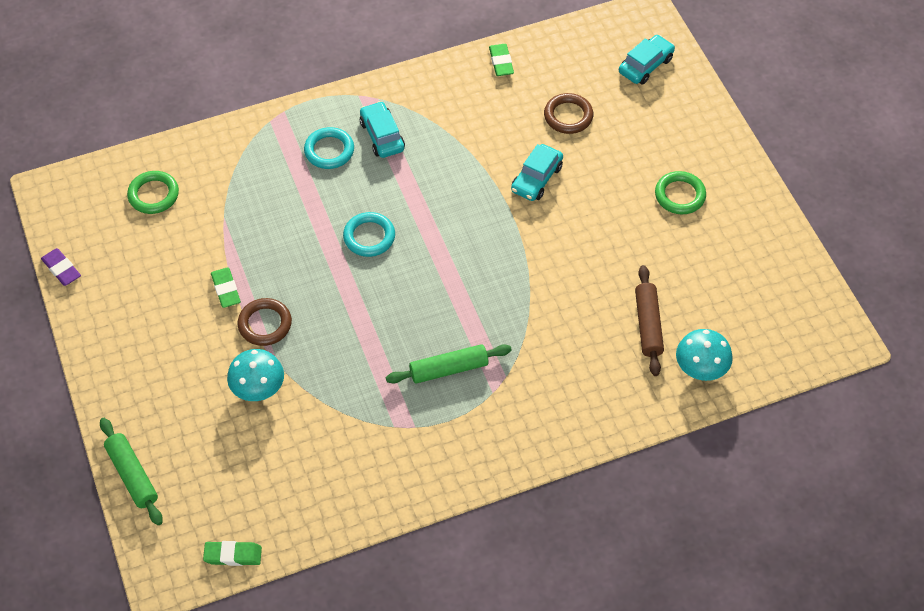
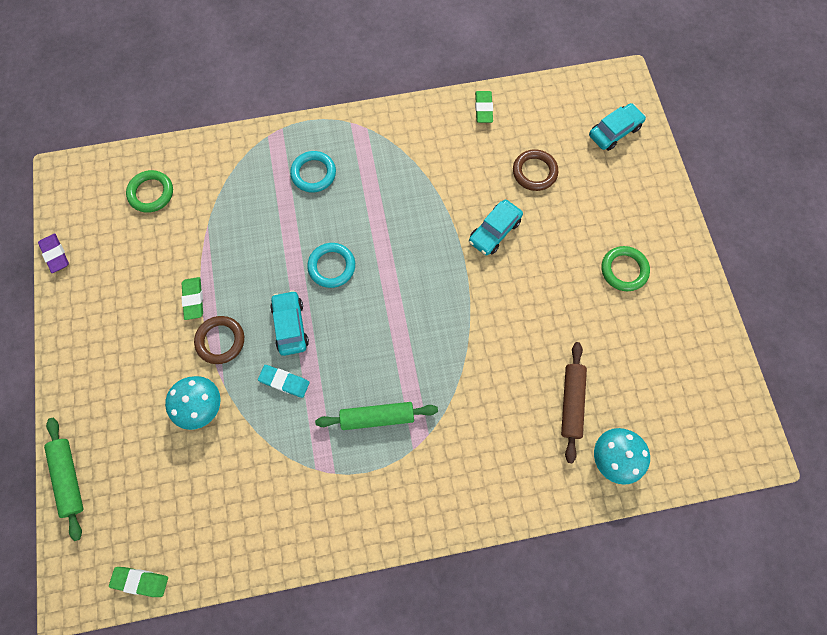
camera: 10 degrees right, 15 degrees up
turquoise car [360,101,405,158] -> turquoise car moved to [270,290,309,356]
none -> turquoise eraser [258,365,310,398]

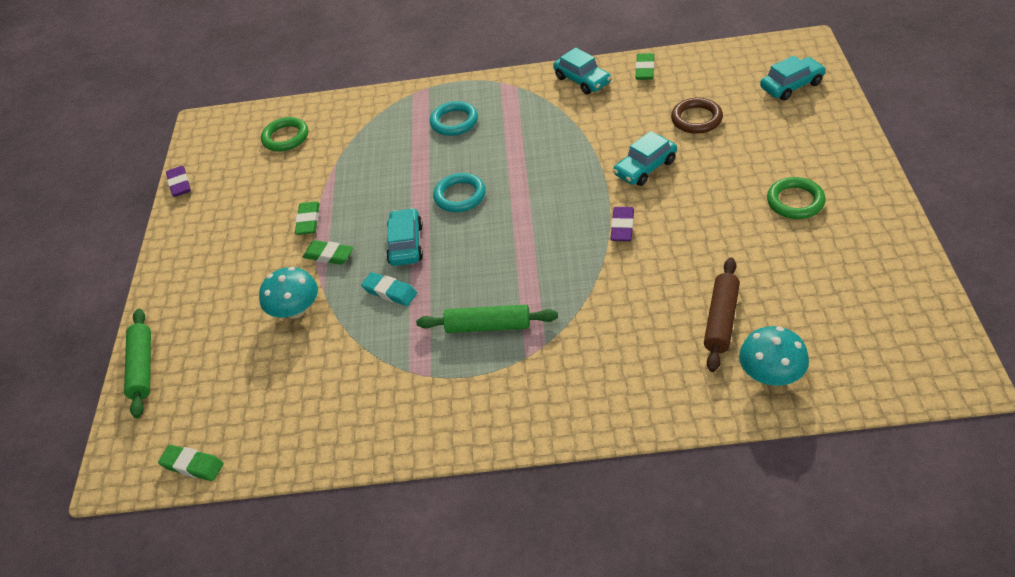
camera: 15 degrees right, 25 degrees down
brown ring [194,316,244,364] -> green eraser [302,240,354,265]
none -> turquoise car [553,47,611,94]
none -> purple eraser [610,207,634,241]

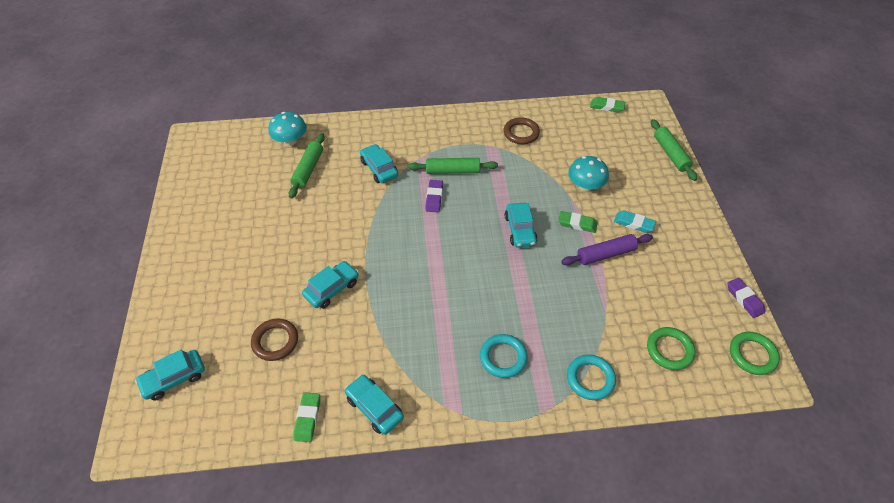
camera: 170 degrees right, 5 degrees up
green eraser [295,201,320,235] -> purple rolling pin [561,234,653,265]
turquoise eraser [361,272,417,306] -> turquoise eraser moved to [614,210,656,233]
turquoise ring [433,173,486,212] -> turquoise ring moved to [567,355,616,400]
purple eraser [610,207,634,241] -> purple eraser moved to [425,180,443,212]
brown rolling pin [704,258,740,372] -> green rolling pin [289,133,325,198]
green ring [767,177,826,219] -> green ring moved to [730,332,780,375]
none -> turquoise car [360,144,398,183]
none -> brown ring [504,117,540,144]

